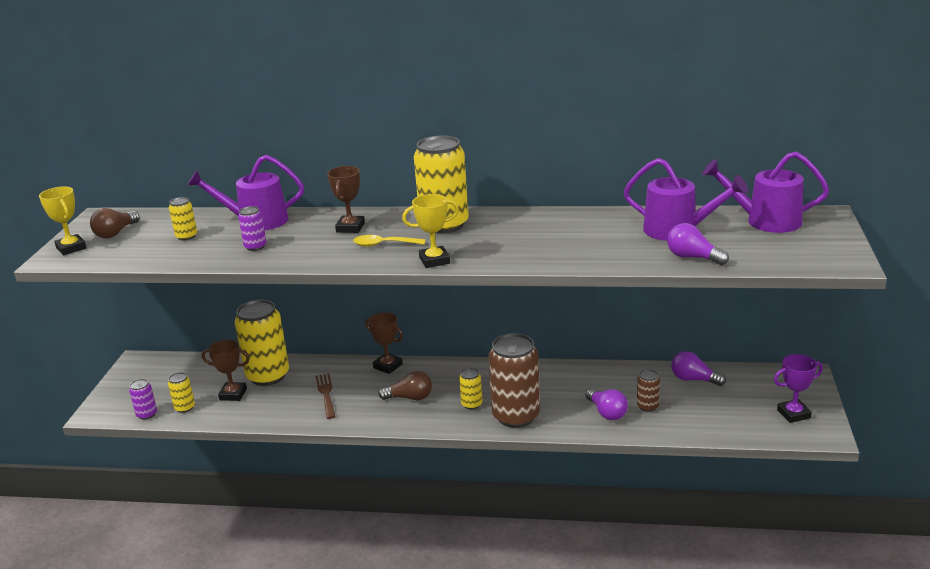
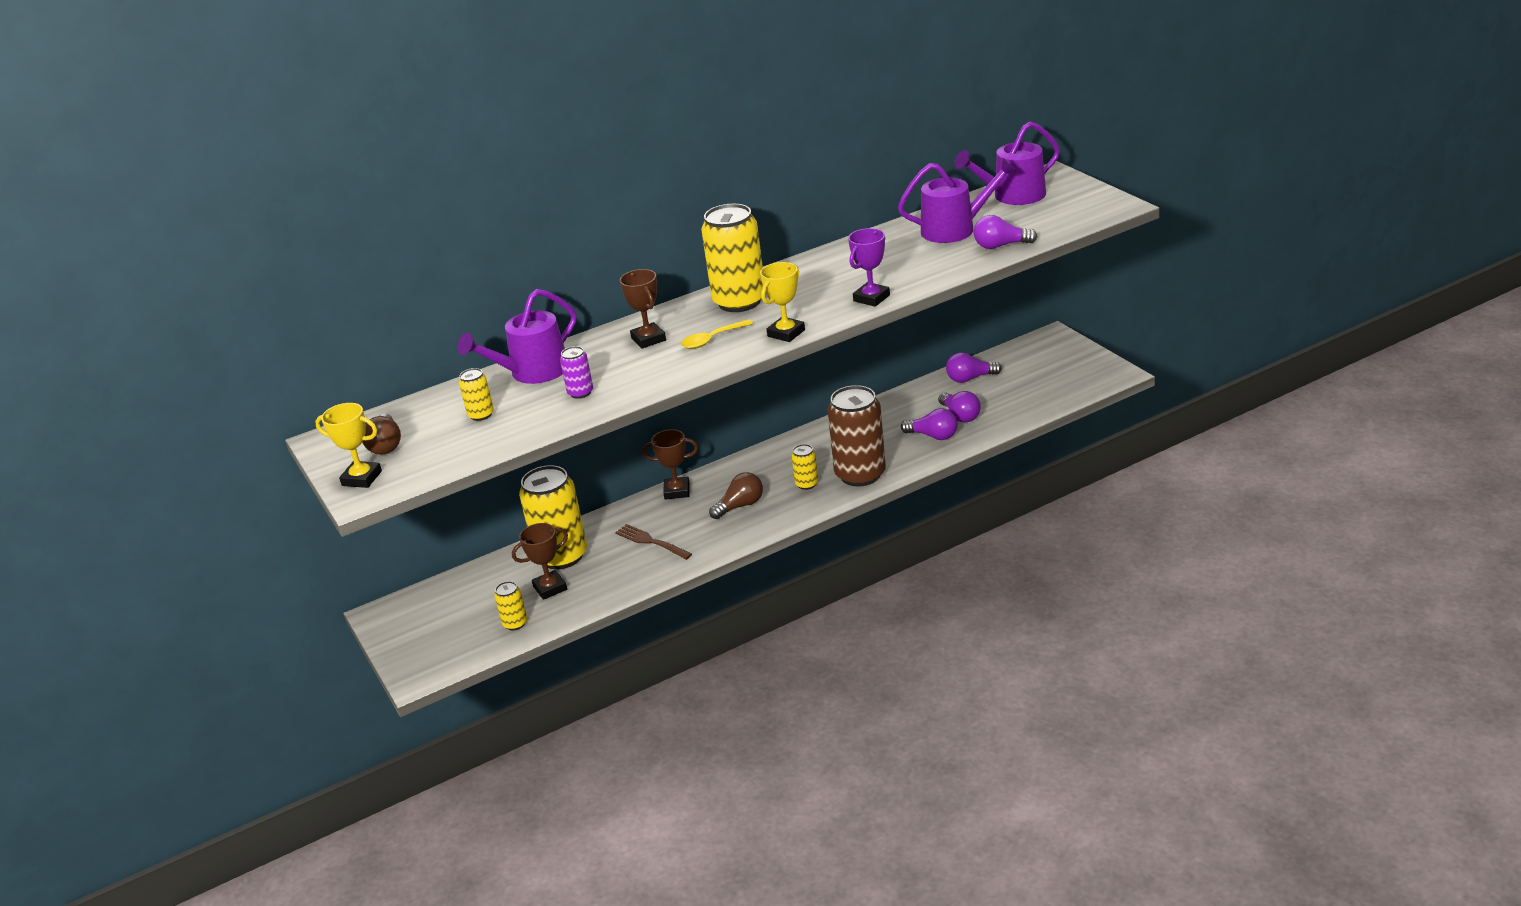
camera: 35 degrees left, 5 degrees up
purple can [129,379,157,420] -> none
brown can [637,369,660,412] -> purple light bulb [938,391,981,423]
purple trophy [774,354,823,423] -> purple trophy moved to [848,228,890,307]

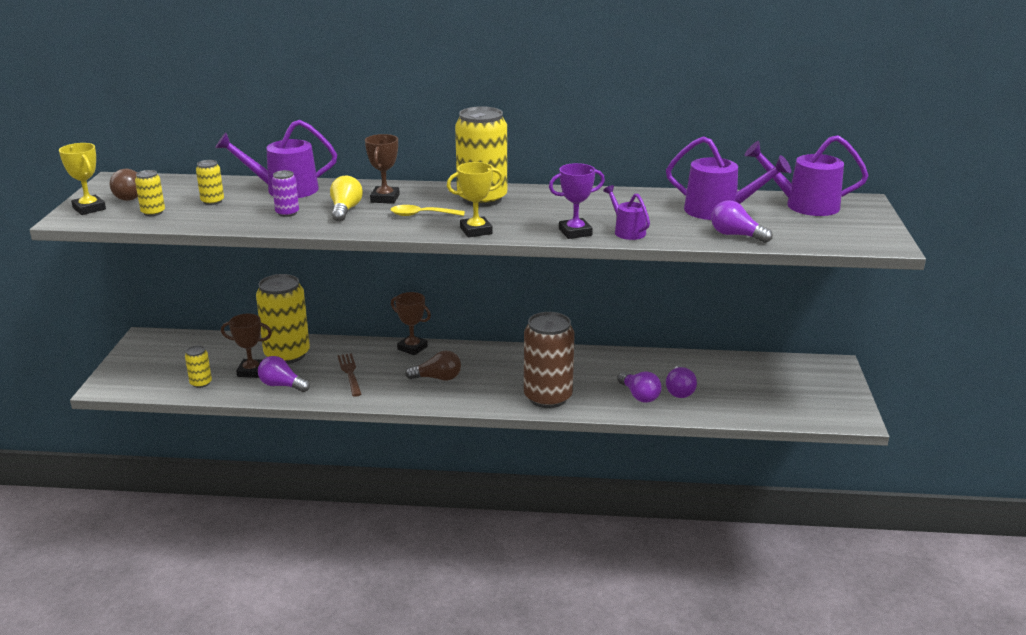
camera: 30 degrees right, 5 degrees down
yellow can [791,444,818,490] -> yellow can moved to [135,170,165,216]
purple light bulb [946,352,1002,383] -> purple light bulb moved to [258,356,310,392]
none -> yellow light bulb [330,176,363,222]
none -> purple watering can [603,185,650,240]

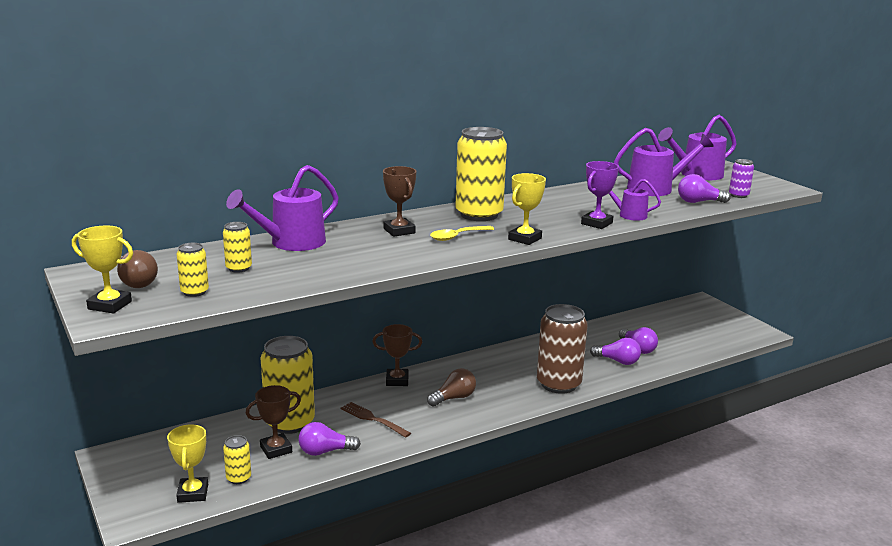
camera: 35 degrees left, 5 degrees down
purple can [272,170,299,217] -> purple can moved to [729,159,754,198]
yellow light bulb [330,176,363,222] -> none
none -> yellow trophy [167,425,208,503]

